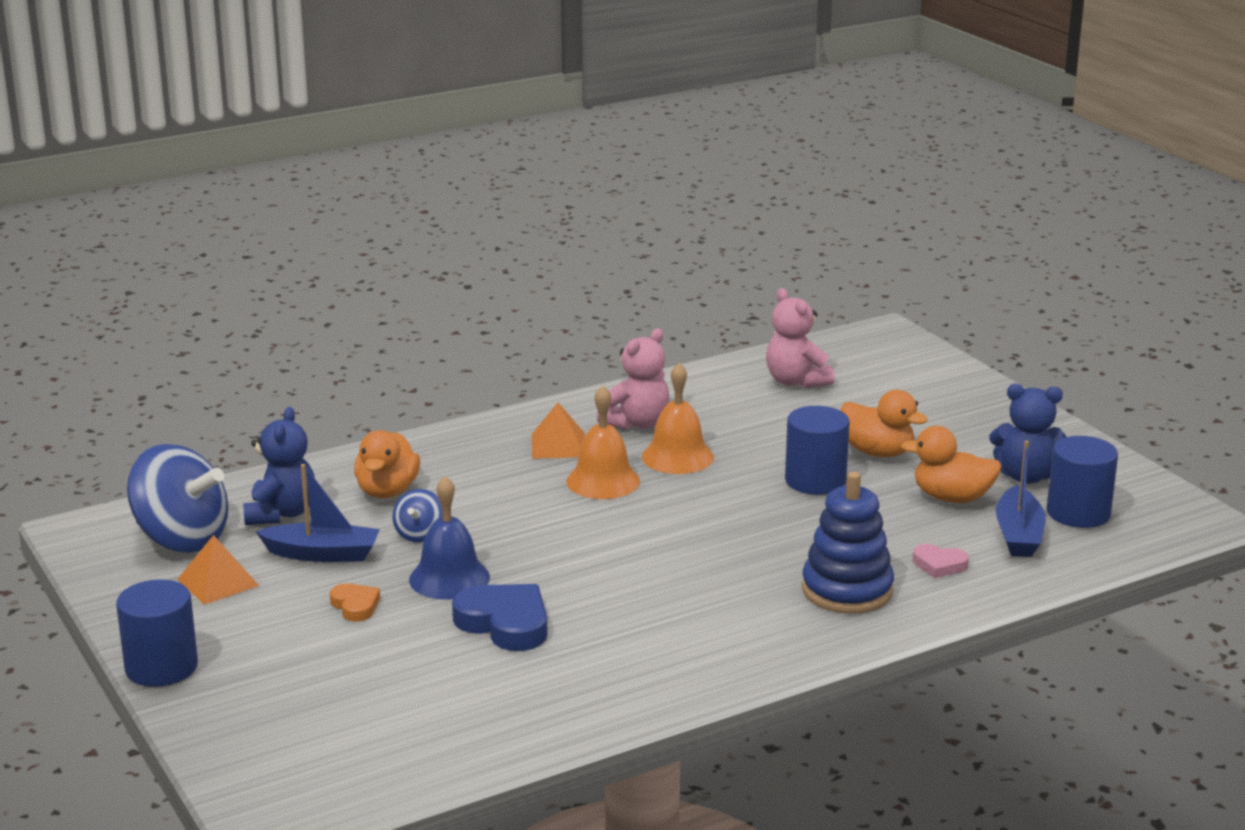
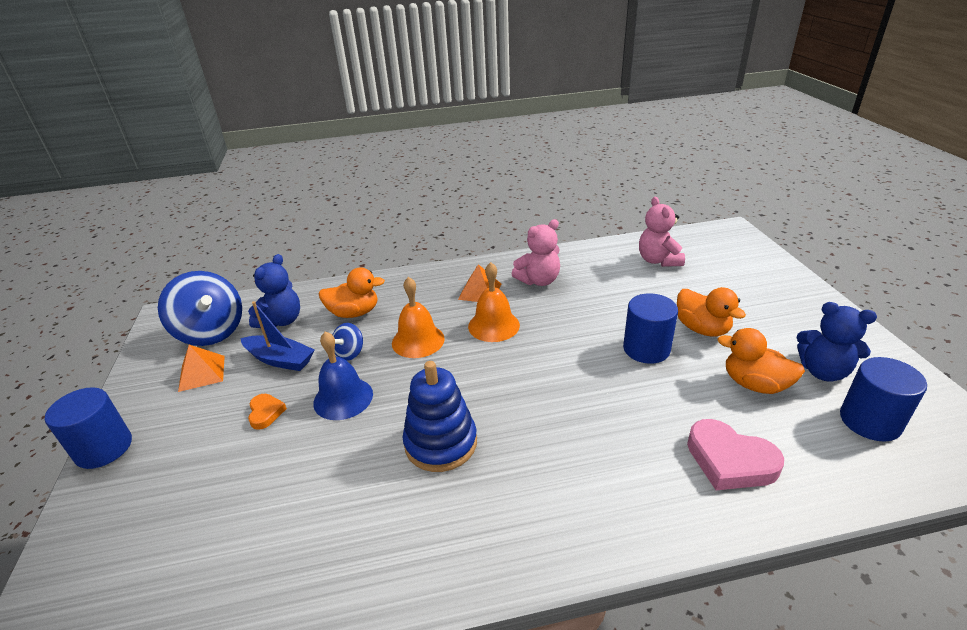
camera: 20 degrees right, 10 degrees up
orange duck [354,430,420,498] -> orange duck turned 120 degrees counterclockwise [319,268,385,318]
blue heart [452,584,548,651] -> none
orange bell [642,363,714,474] -> orange bell moved to [392,277,445,358]
blue stacking toy [802,472,894,614] -> blue stacking toy moved to [403,361,477,472]
pink heart [913,544,969,578] -> pink heart [687,419,784,490], size x1.83
blue boat [996,441,1045,557] -> none

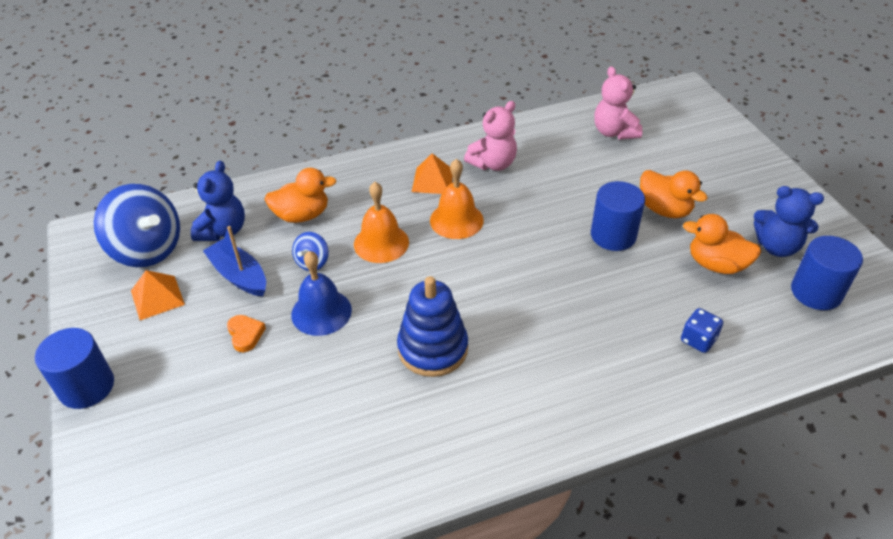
camera: 10 degrees left, 10 degrees up
blue boat [241,301,315,371] -> blue boat turned 150 degrees counterclockwise [203,226,266,297]
pink heart [687,419,784,490] -> blue dice [681,308,723,353]

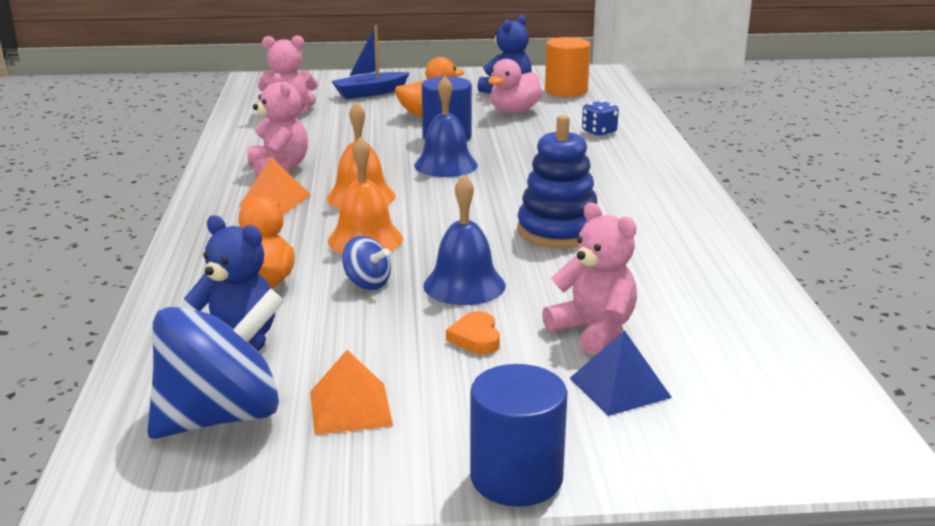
camera: 75 degrees left, 20 degrees down
blue boat [203,226,266,297] -> blue boat moved to [331,25,410,99]
orange heart [227,315,266,352] -> orange heart turned 90 degrees counterclockwise [446,311,500,354]
orange duck [683,214,762,274] -> pink duck [488,59,543,113]
blue cylinder [791,236,863,310] -> orange cylinder [545,37,590,97]
none -> blue bell [414,76,478,177]
none -> pink teddy bear [542,203,637,355]
none -> blue pyramid [570,330,672,416]

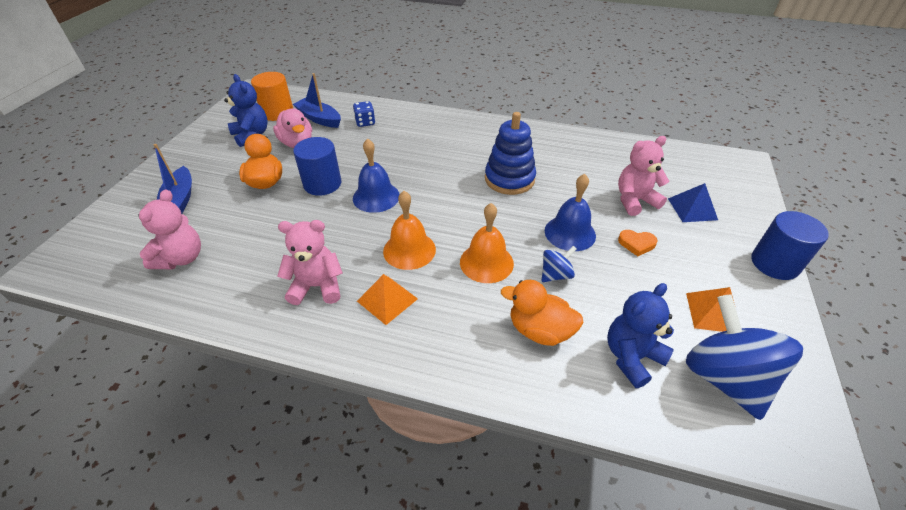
camera: 70 degrees left, 20 degrees up
none -> blue boat [293,73,341,128]

